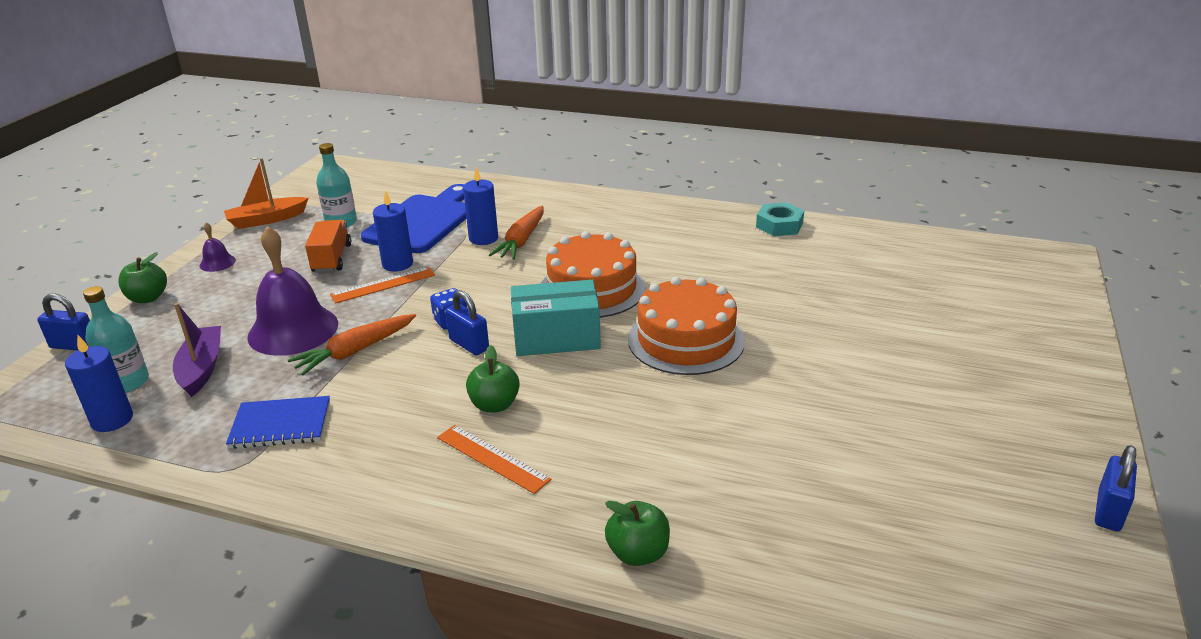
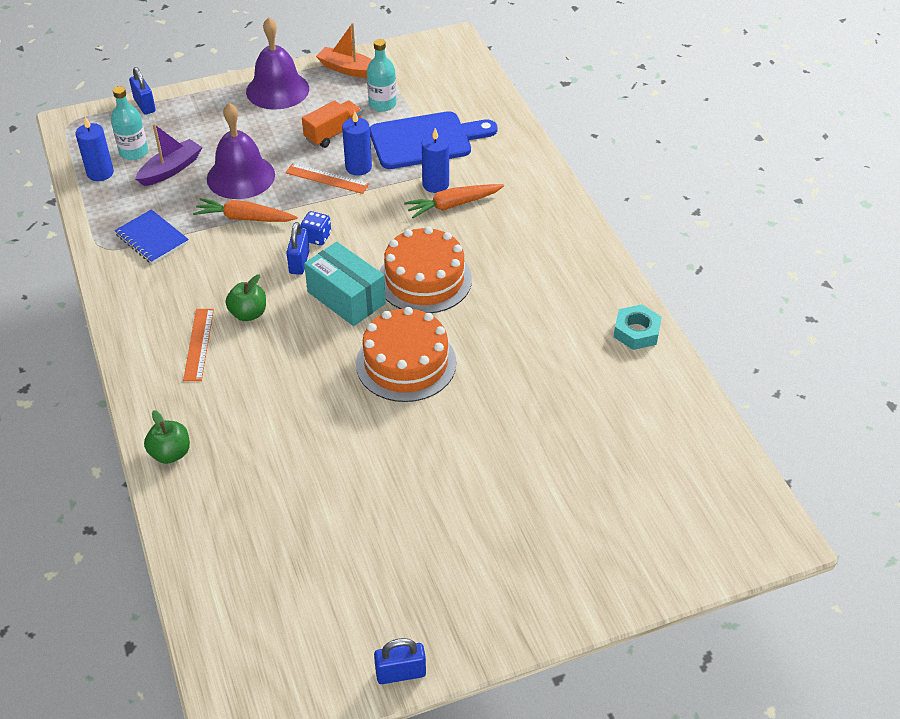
camera: 50 degrees right, 15 degrees up
green apple [118,252,167,303] -> none
purple bell [199,222,236,272] -> purple bell [246,17,309,110], size x2.25

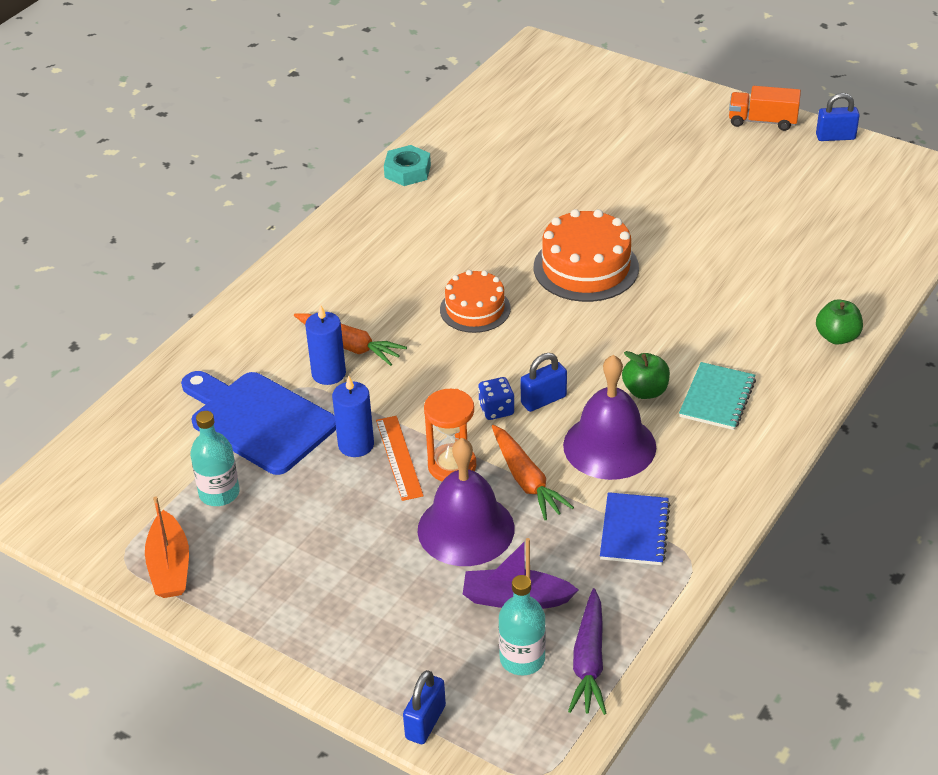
camera: 125 degrees left, 5 degrees down
blue candle [75,117,114,181] -> purple carrot [568,588,607,715]
orange ruler [183,309,214,381] -> turquoise notebook [679,362,756,430]
purple bell [246,17,309,110] -> purple bell moved to [563,355,656,480]
orange truck [302,100,362,148] -> orange truck moved to [729,86,801,131]
turquoise box [304,242,386,326] -> none
blue padlock [374,638,426,684] -> blue padlock turned 45 degrees counterclockwise [816,93,860,141]
orange cake [380,226,472,313] -> orange cake [440,270,511,333], size x0.66
none -> orange hourglass [424,389,476,481]

